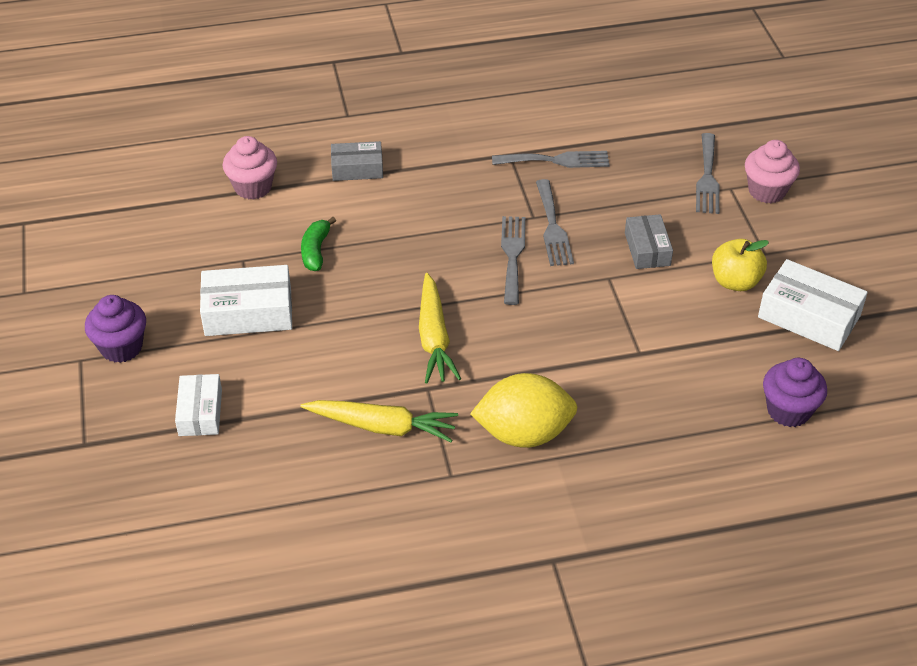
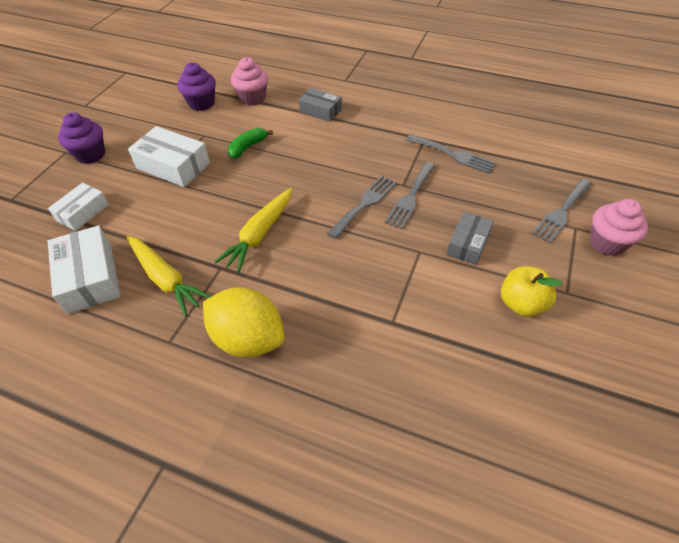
camera: 35 degrees right, 5 degrees up
white box [758,259,868,351] -> white box moved to [48,225,121,314]
purple cupcake [763,358,827,427] -> purple cupcake moved to [177,62,216,111]

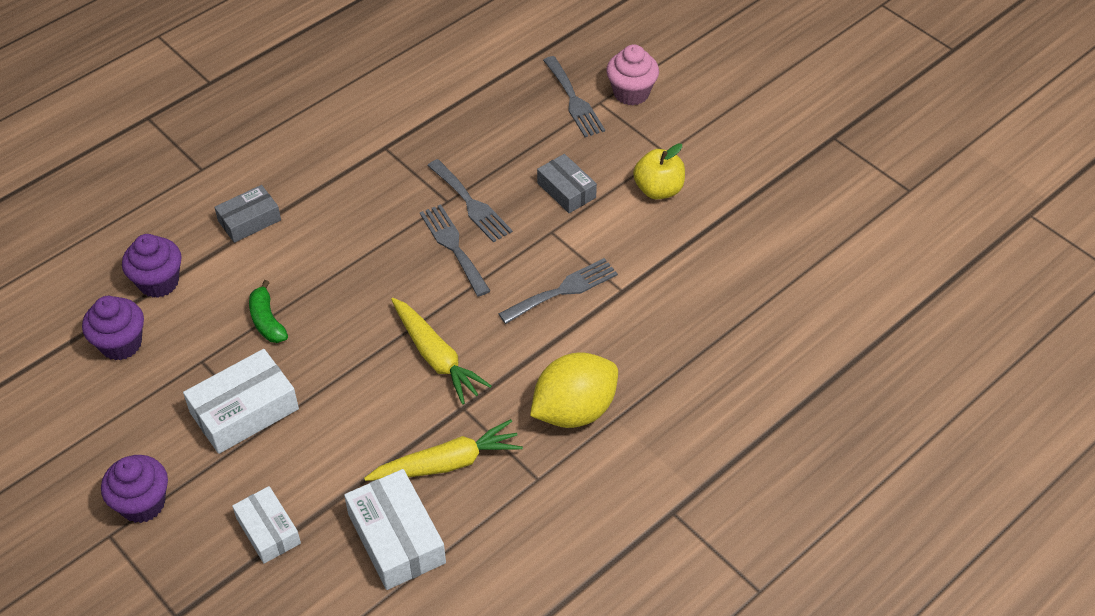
camera: 65 degrees left, 0 degrees up
white box [48,225,121,314] -> white box turned 60 degrees clockwise [344,469,446,590]
pink cupcake [231,57,268,106] -> purple cupcake [122,234,182,298]
grey fork [406,134,496,174] -> grey fork moved to [499,258,618,324]

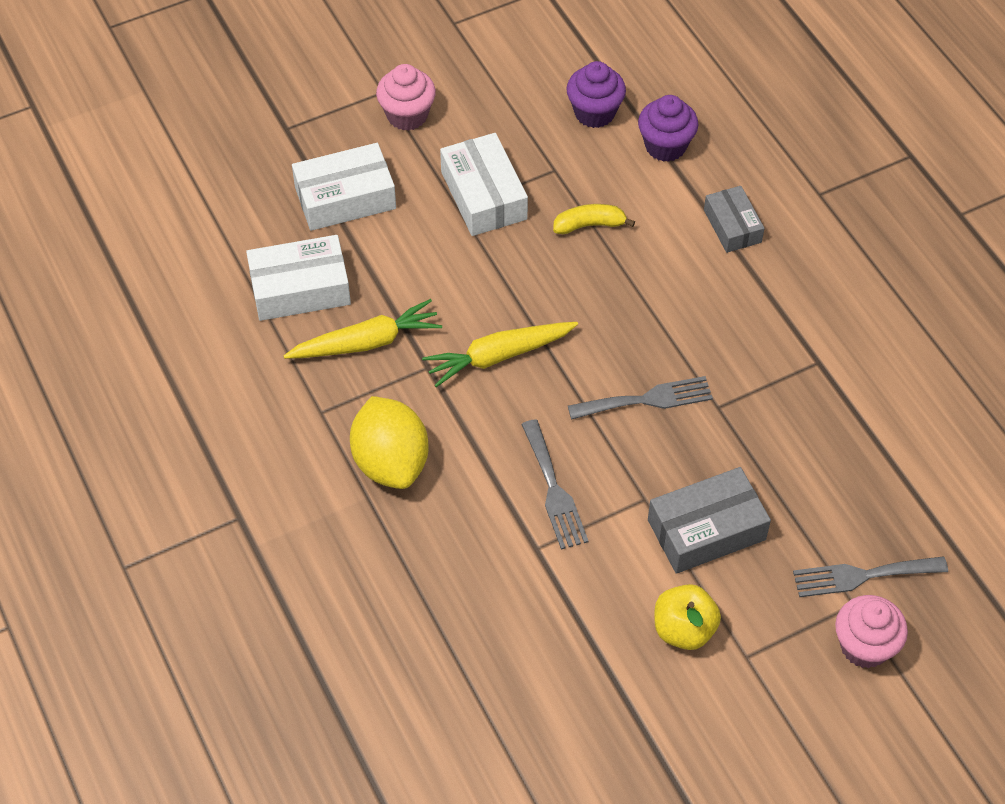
camera: 105 degrees right, 5 degrees up
purple cupcake [101,455,168,523] -> pink cupcake [376,64,436,131]
white box [232,486,301,564] -> white box [292,143,396,231], size x1.55
green banana [249,280,288,343] -> yellow banana [553,204,635,234]
yellow carrot [364,419,523,481] -> yellow carrot turned 105 degrees counterclockwise [284,299,442,359]
grey fork [427,159,513,243] -> none
grey box [537,154,597,213] -> grey box [648,467,771,574], size x1.55

